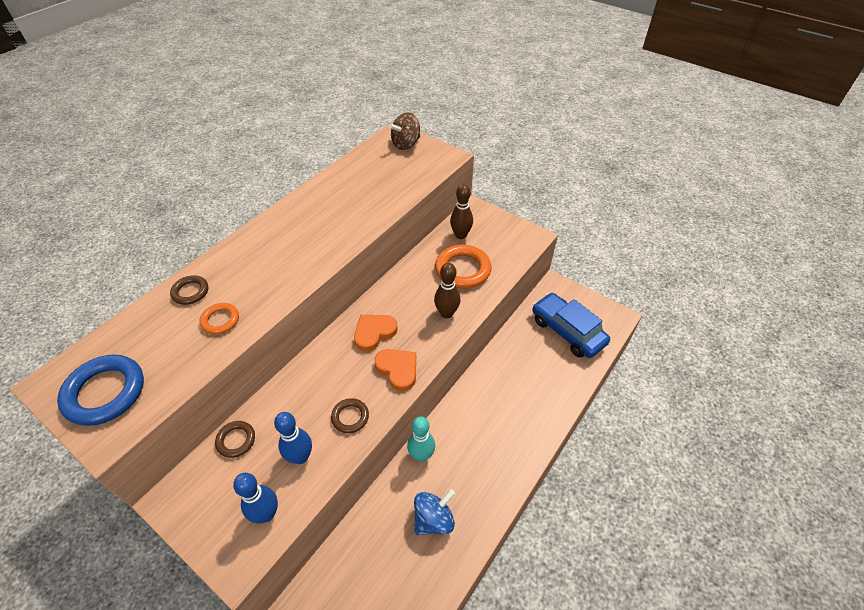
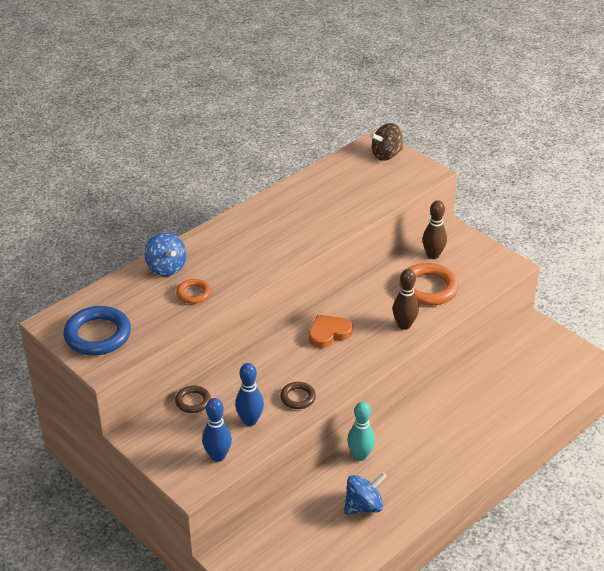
camera: 10 degrees right, 10 degrees down
brown ring [170,275,208,305] -> blue spinning top [145,233,186,276]
orange heart [374,349,416,391] -> none
blue car [532,293,610,358] -> none

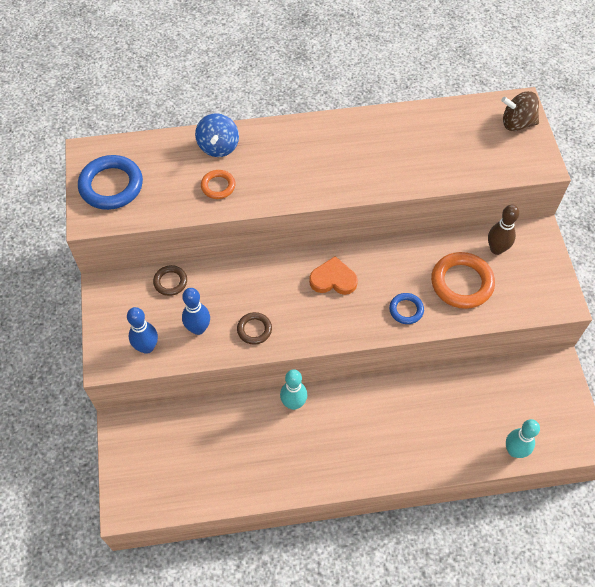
camera: 35 degrees right, 20 degrees up
blue spinning top [344,472,387,514] -> none
brown bowling pin [393,269,419,330] -> blue ring [389,293,424,324]
none -> turquoise bowling pin [506,419,540,458]

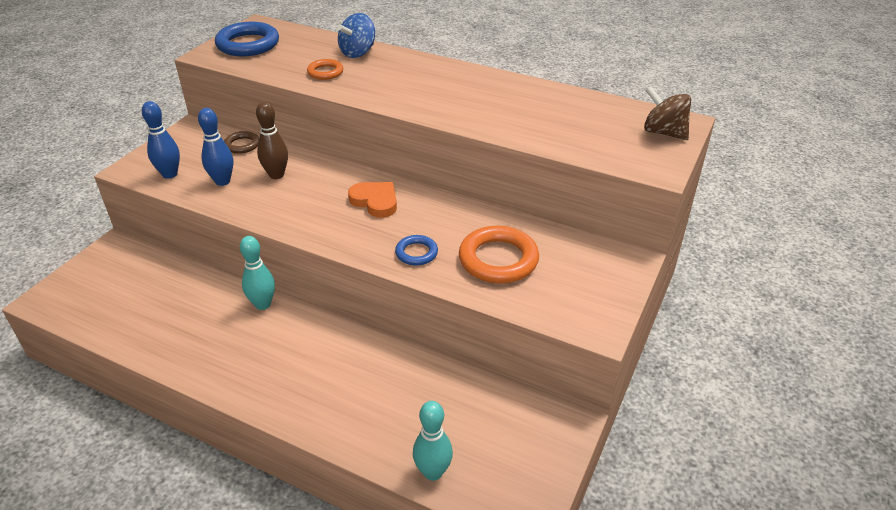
camera: 35 degrees right, 20 degrees down
brown ring [237,312,272,345] -> none
brown bowling pin [488,205,519,255] -> brown bowling pin moved to [256,102,288,179]

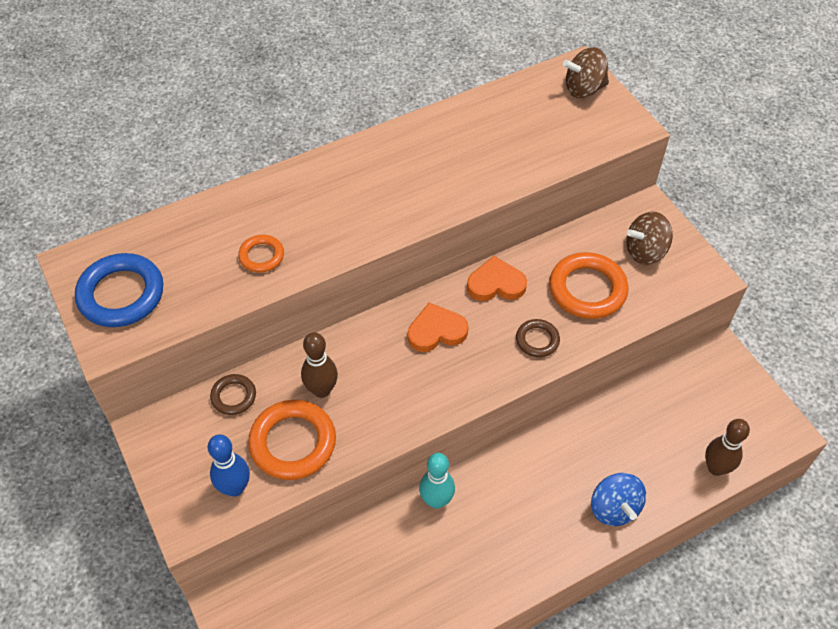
camera: 55 degrees left, 15 degrees up
blue bowling pin [198,108,234,186] -> orange ring [248,400,336,480]
blue spinning top [337,13,375,58] -> blue spinning top moved to [591,473,646,526]
blue ring [395,235,438,266] -> brown ring [516,319,560,357]
turquoise bowling pin [413,401,453,481] -> brown bowling pin [705,419,750,476]
none -> orange heart [467,256,527,301]
none -> brown spinning top [626,212,673,265]

